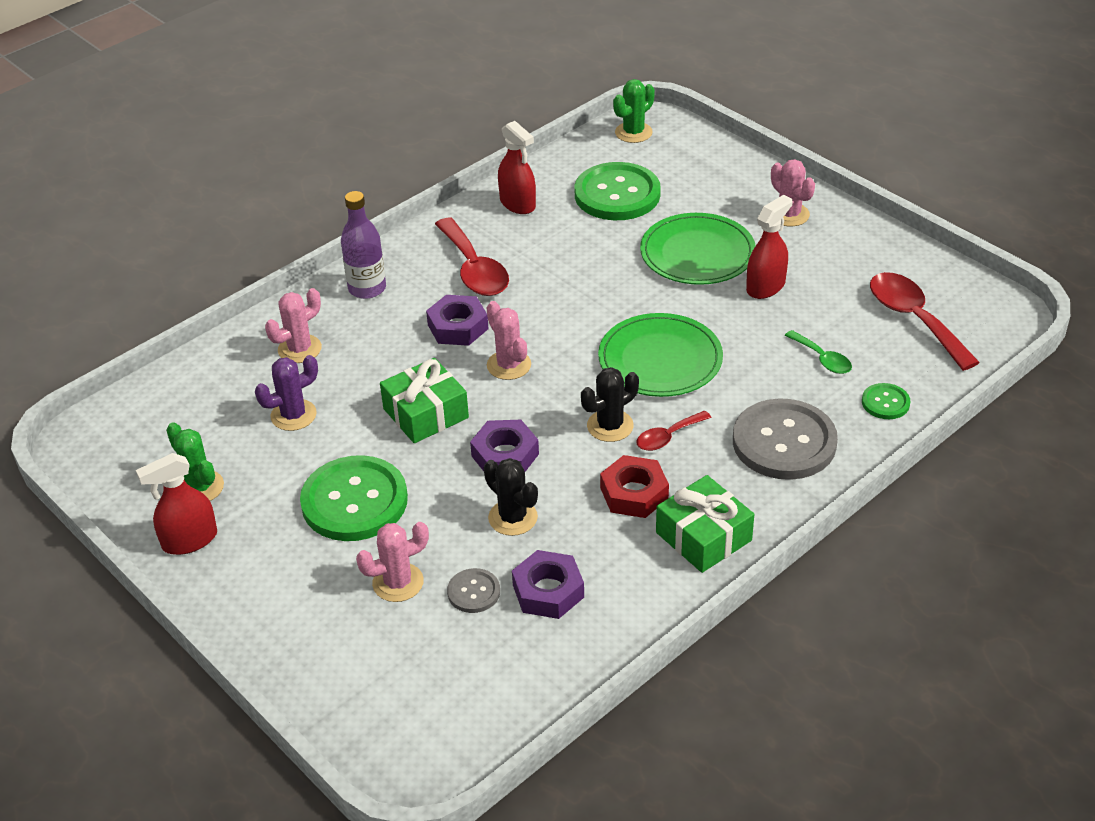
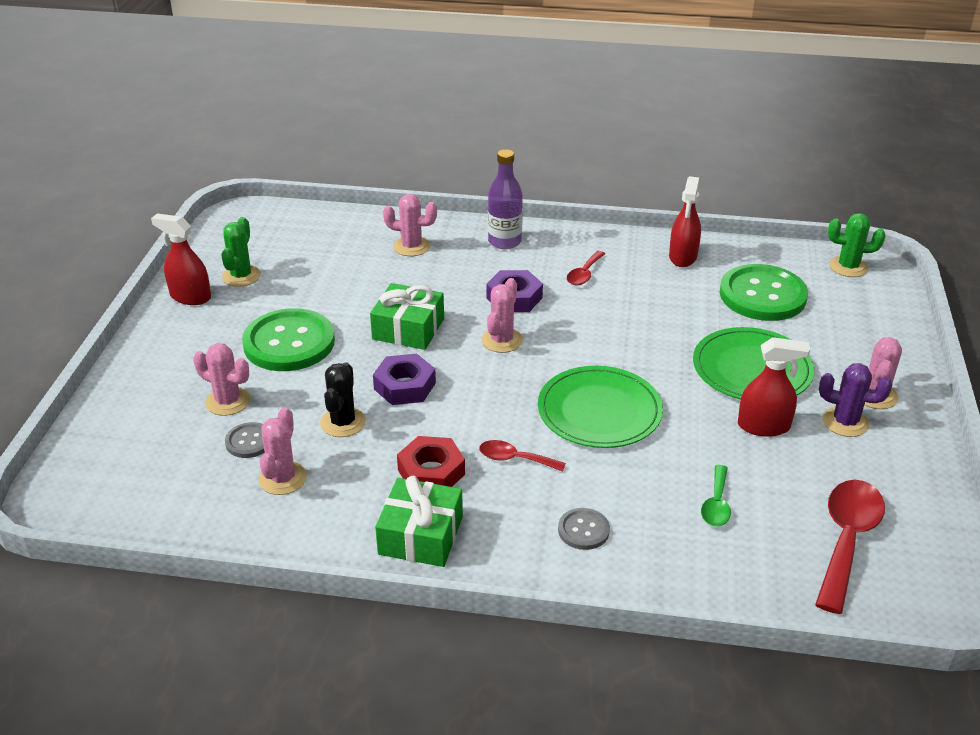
camera: 50 degrees right, 5 degrees down
purple cactus [255,355,318,431] -> purple cactus moved to [819,363,893,437]
red spoon [435,218,509,296] -> red spoon [567,251,605,286], size x0.54
purple nut [512,550,584,619] -> pink cactus [258,407,307,495]
black cactus [581,367,639,442] -> none
grey button [733,398,838,480] -> grey button [558,508,610,550], size x0.47
green button [862,383,910,419] -> none

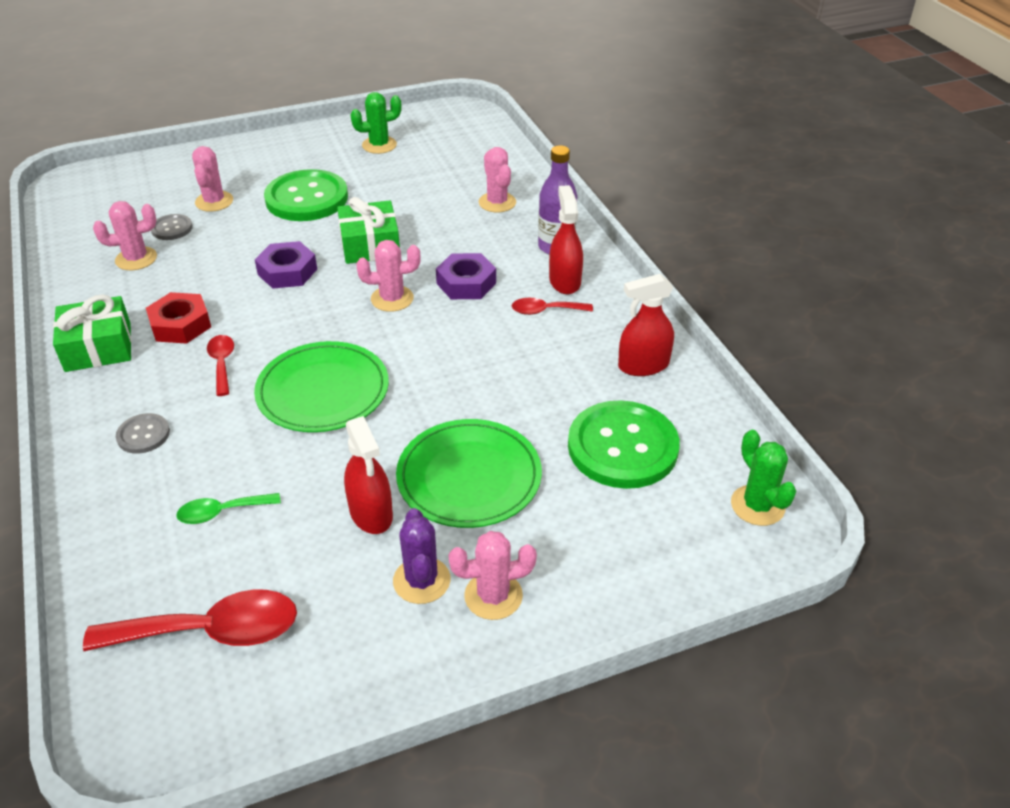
camera: 60 degrees right, 5 degrees up
red spray bottle [151,213,211,305] -> red spray bottle moved to [549,185,583,294]
black cactus [320,362,366,437] -> none

